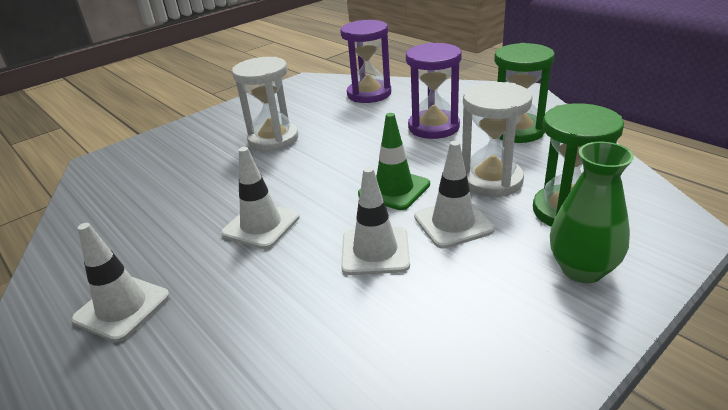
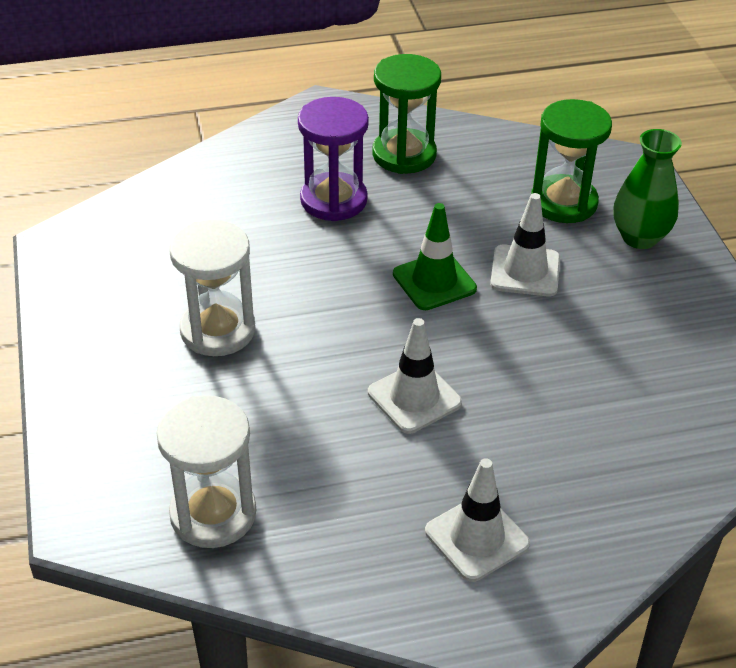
camera: 65 degrees left, 10 degrees up
purple hourglass [340,20,391,103] -> none
white traffic cone [341,167,410,275] -> none
white hourglass [462,82,532,197] -> white hourglass moved to [157,395,256,548]

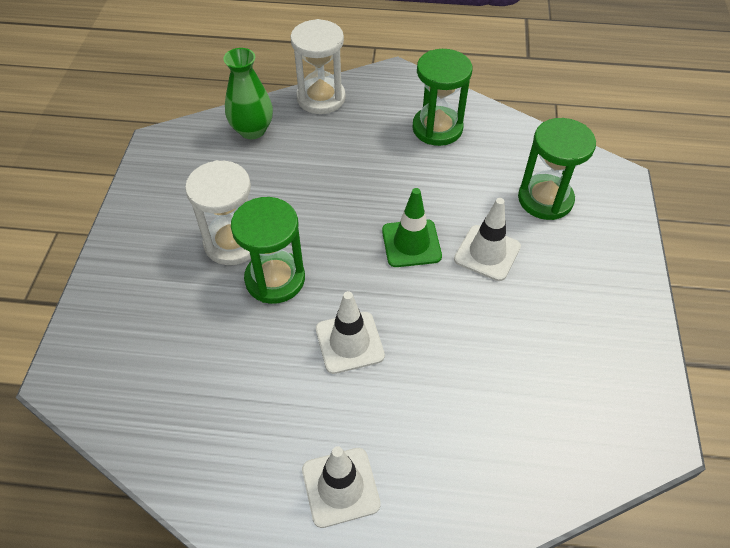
camera: 20 degrees right, 10 degrees up
white hourglass [157,395,256,548] -> white hourglass moved to [290,19,346,114]
purple hourglass [298,97,369,221] -> none
green vase [613,129,682,249] -> green vase moved to [223,48,273,139]
none -> green hourglass [231,197,305,304]

